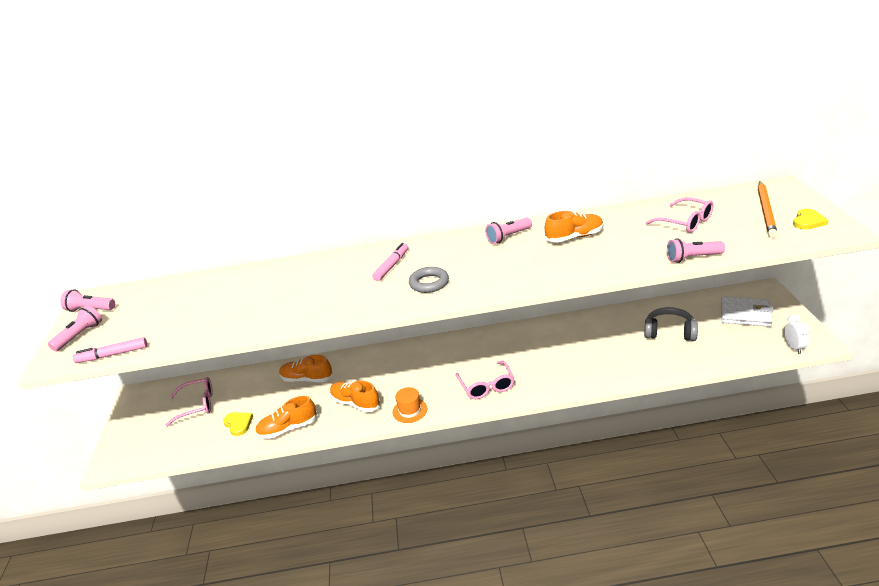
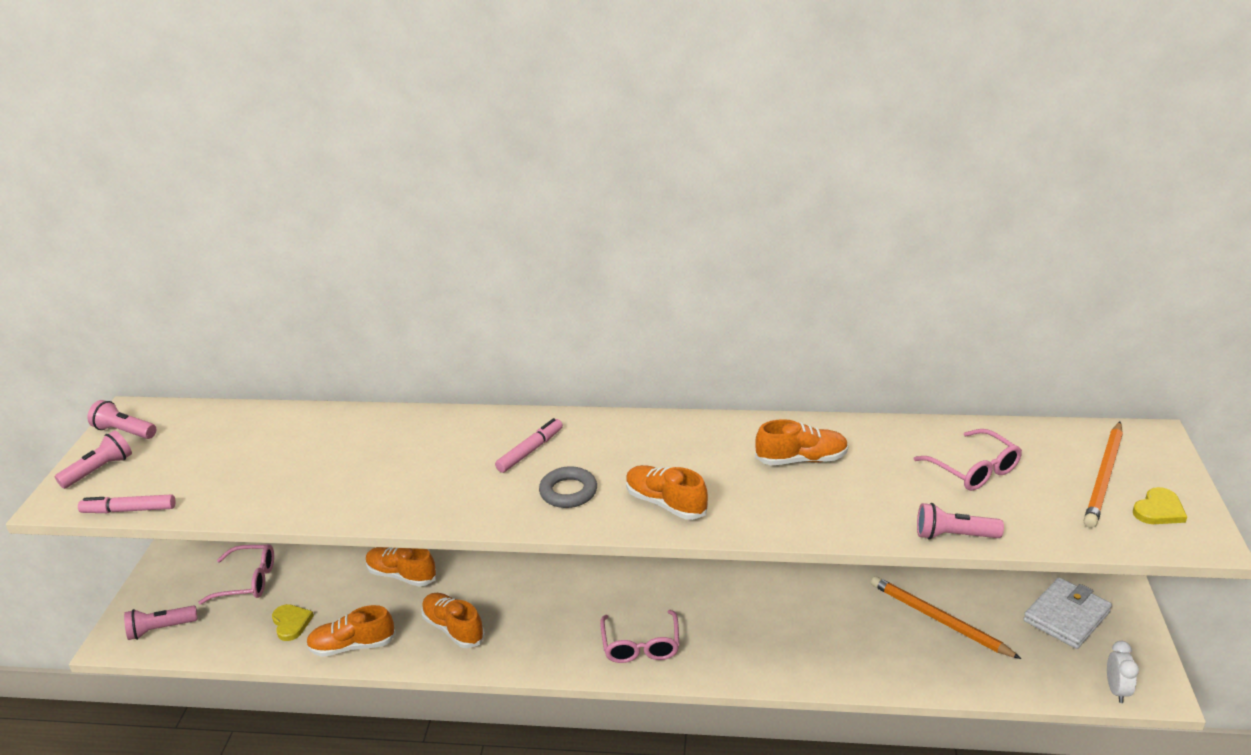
camera: 10 degrees right, 0 degrees up
orange hat [392,387,427,423] -> none
pink flashlight [485,217,532,244] -> pink flashlight moved to [124,605,198,640]
grey headphones [644,307,698,341] -> orange pencil [871,576,1021,659]
white wallet [721,296,773,327] -> white wallet turned 75 degrees counterclockwise [1023,577,1112,649]
none -> orange shoe [626,465,708,520]

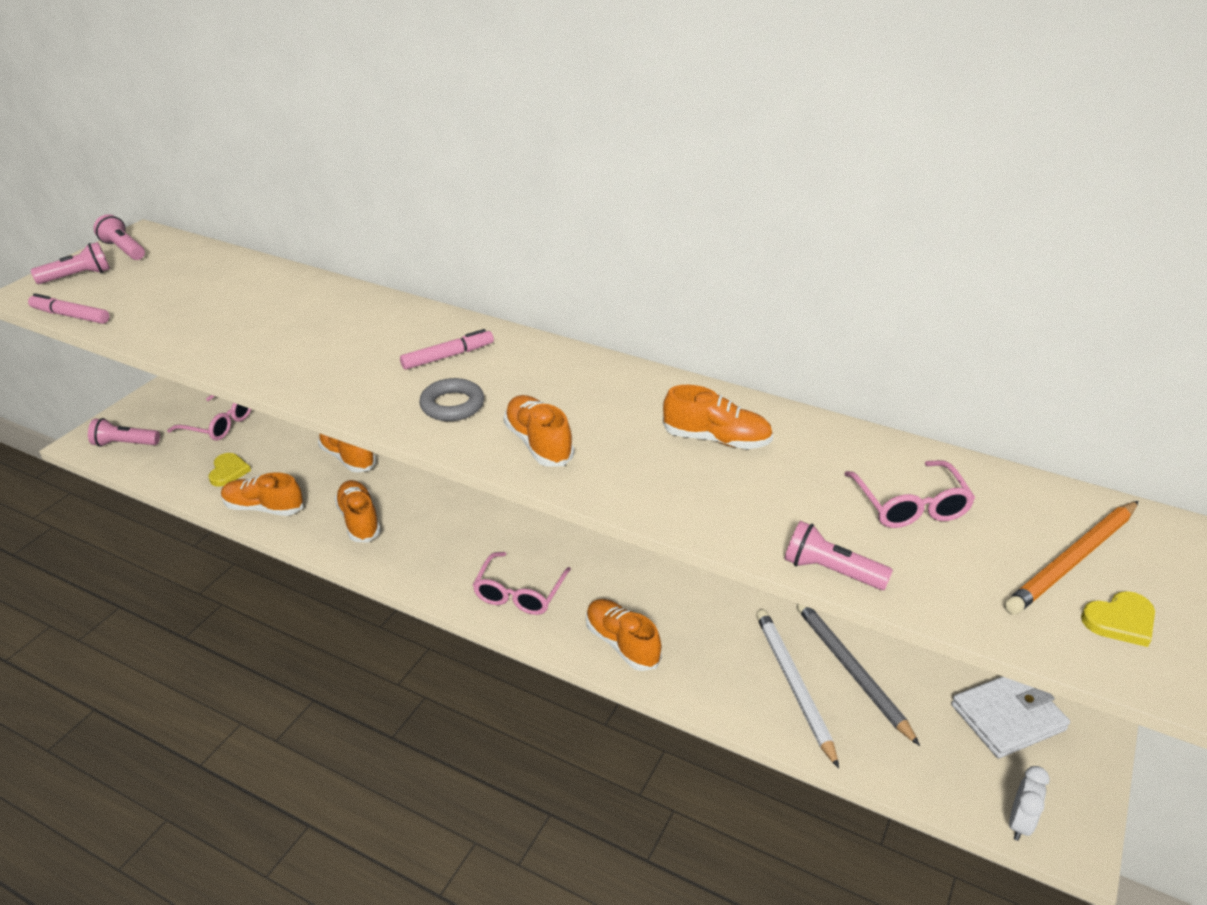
camera: 20 degrees right, 5 degrees up
orange pencil [871,576,1021,659] -> grey pencil [797,604,920,746]
none -> orange shoe [586,599,662,671]
none -> white pencil [756,609,839,769]

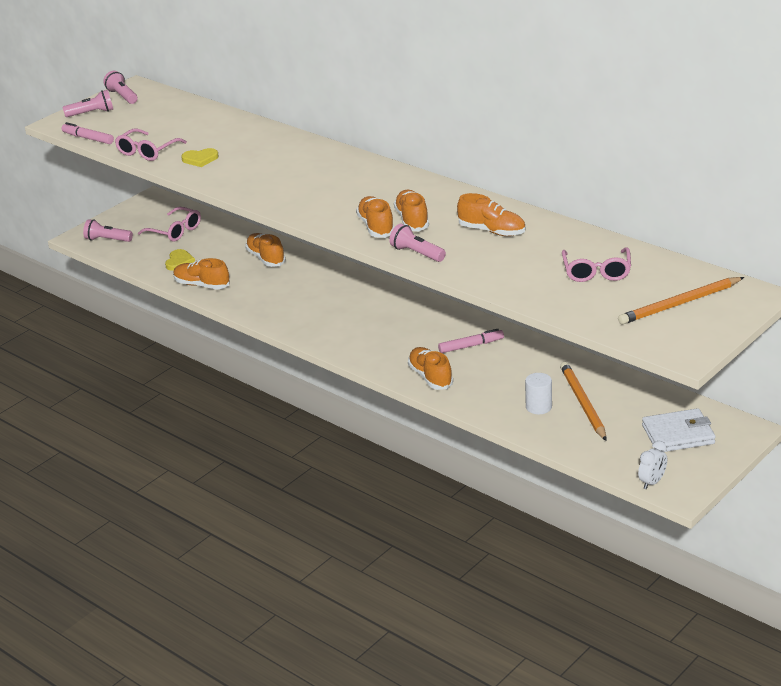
camera: 15 degrees right, 5 degrees down
orange shoe [335,480,381,542] -> orange shoe moved to [394,190,429,231]
pink marker [400,329,494,370] -> pink marker moved to [438,329,504,353]
grey ring [419,378,484,421] -> none
pink glasses [473,552,571,615] -> pink glasses moved to [115,129,187,161]
white pencil [756,609,839,769] -> white cylinder [525,373,552,414]
pink flashlight [785,521,893,590] -> pink flashlight moved to [389,224,446,262]
grey pencil [797,604,920,746] -> orange pencil [560,362,607,441]
yellow heart [1081,591,1155,647] -> yellow heart moved to [181,148,219,167]

